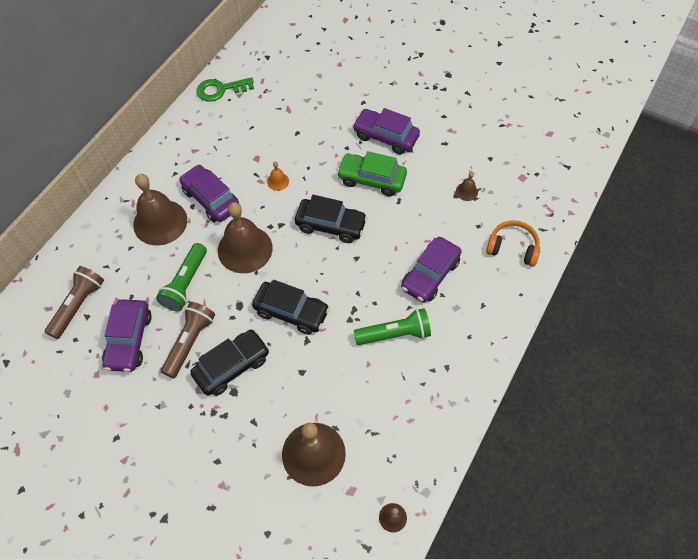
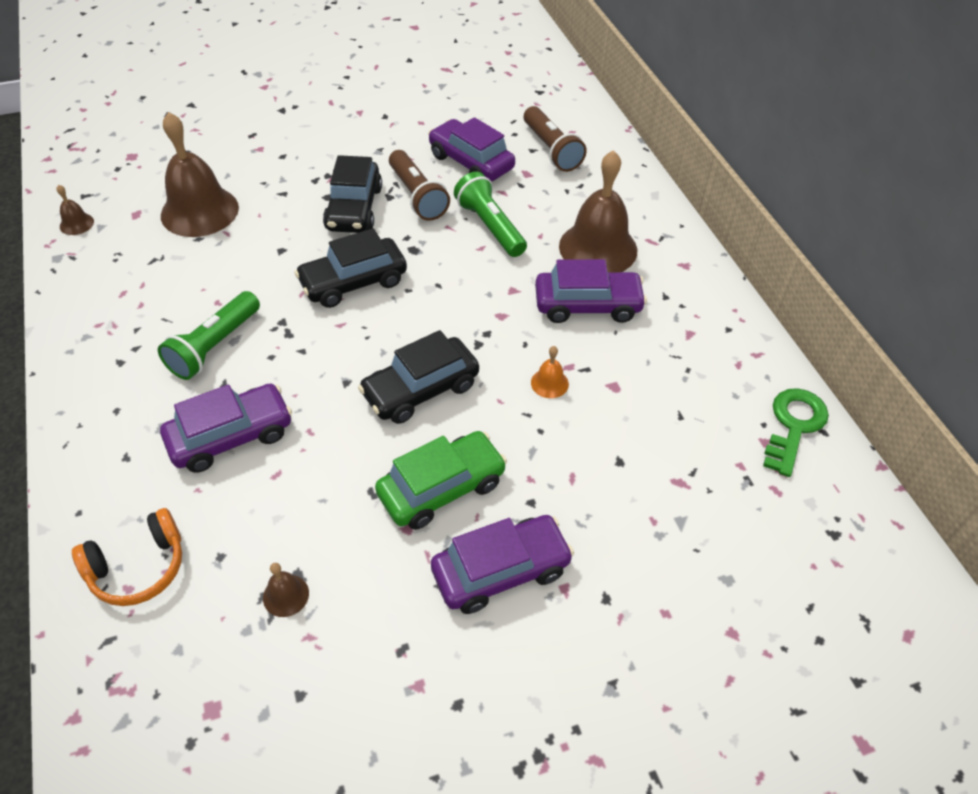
camera: 130 degrees right, 10 degrees down
brown bell [218,202,273,273] -> none
purple car [401,237,461,303] -> purple car turned 75 degrees clockwise [160,384,292,473]

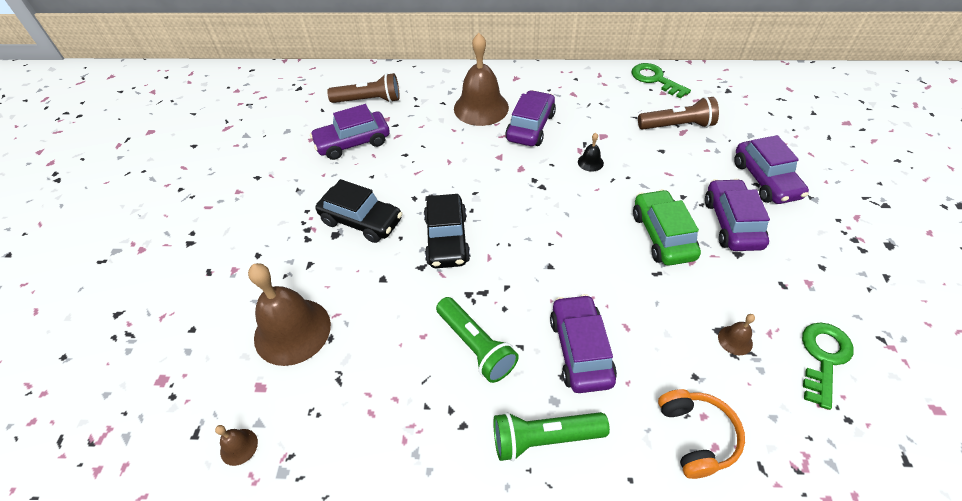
camera: 65 degrees left, 0 degrees up
black car [358,330,479,424] -> none
brown flashlight [389,150,450,221] -> brown flashlight moved to [638,97,719,130]
green flashlight [454,172,527,257] -> green flashlight moved to [493,412,610,461]
orange bell [531,346,569,398] -> black bell [578,133,604,172]
none -> purple car [734,135,809,204]
none -> green key [802,322,853,410]

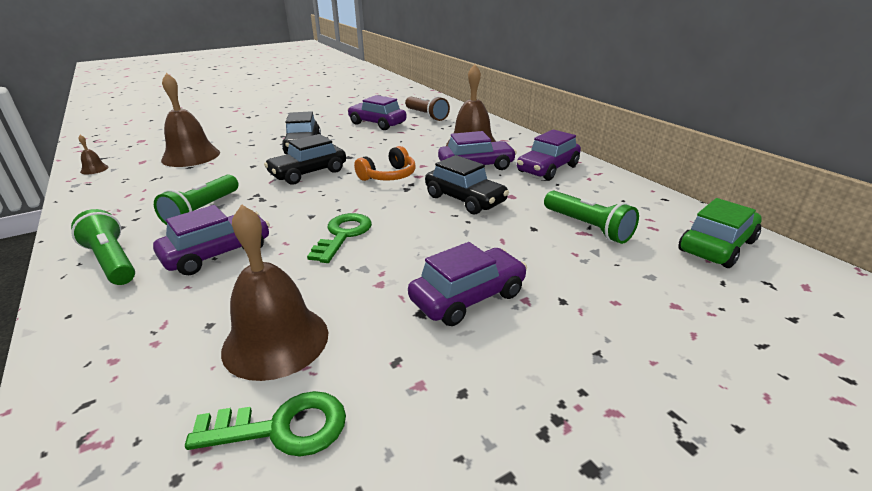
camera: 55 degrees right, 20 degrees down
black bell [578,133,604,172] -> black car [425,155,509,214]
green key [631,63,691,99] -> green key moved to [307,213,372,263]
green car [633,189,701,266] -> green car moved to [678,198,762,268]
brown flashlight [638,97,719,130] -> green flashlight [544,191,639,244]
orange headphones [658,389,745,479] -> orange headphones moved to [354,146,416,181]
brown bell [718,314,755,355] -> brown bell [221,204,328,381], size x2.36
purple car [734,135,809,204] -> purple car moved to [517,130,581,180]

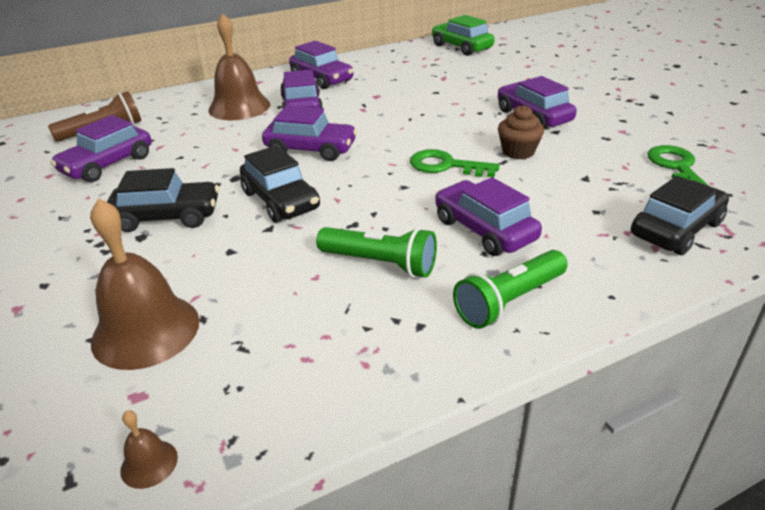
camera: 85 degrees left, 5 degrees up
brown bell [221,204,328,381] -> none
orange headphones [354,146,416,181] -> purple car [262,106,357,161]
black car [425,155,509,214] -> black car moved to [631,176,729,255]
green flashlight [544,191,639,244] -> none
none -> brown cupcake [498,105,544,159]

